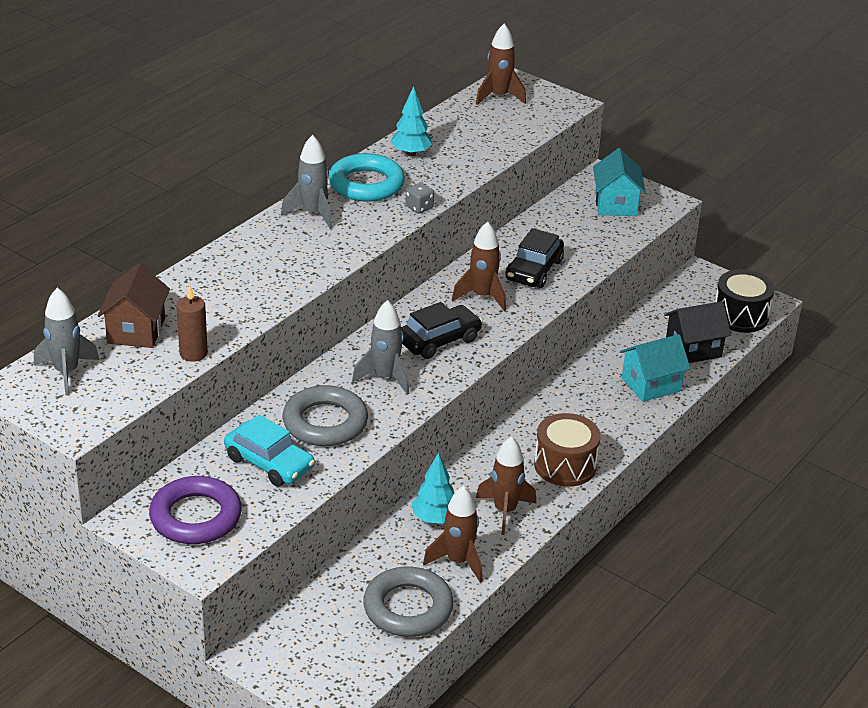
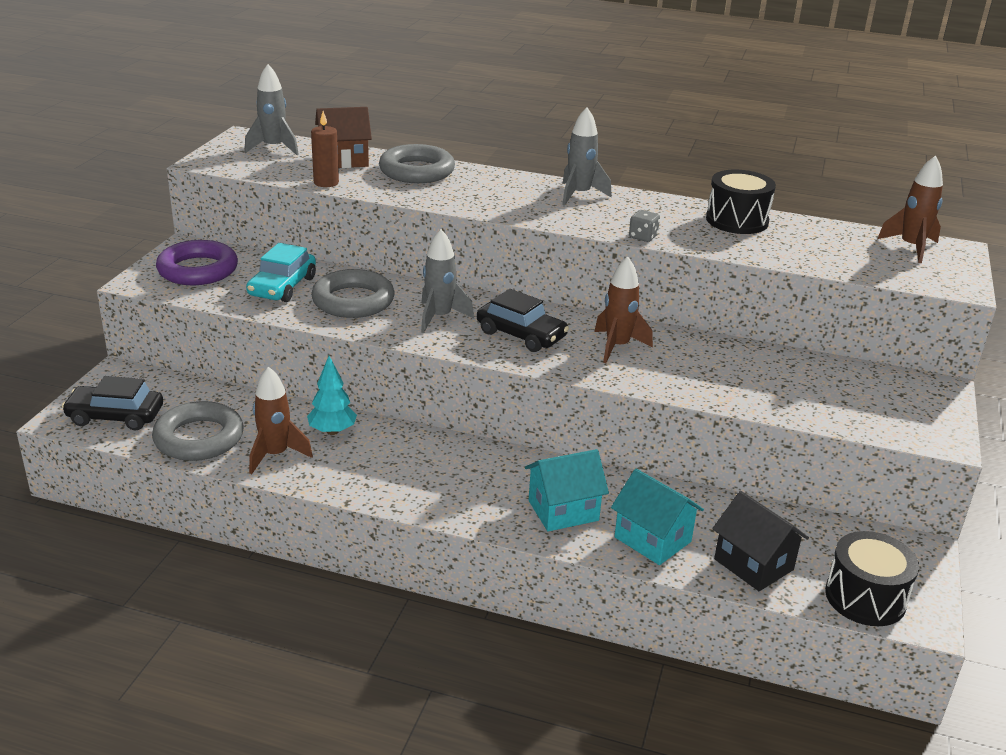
camera: 70 degrees right, 5 degrees down
turquoise ring [329,153,405,202] -> none
turquoise tree [391,86,432,156] -> black drum [706,170,776,234]
brown rocket [476,436,536,535] -> none
black car [505,228,564,288] -> black car moved to [62,376,163,430]
brown drum [534,413,601,487] -> none
turquoise house [593,148,646,216] -> turquoise house moved to [525,449,609,532]
none -> grey ring [379,144,455,183]

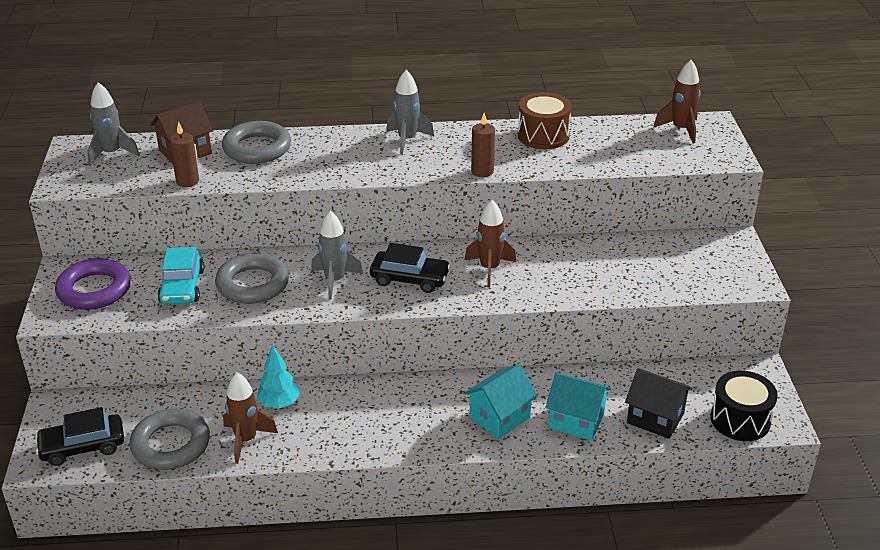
camera: 20 degrees left, 5 degrees up
grey dice [629,210,660,242] -> brown candle [471,113,495,177]
black drum [706,170,776,234] -> brown drum [518,92,572,149]

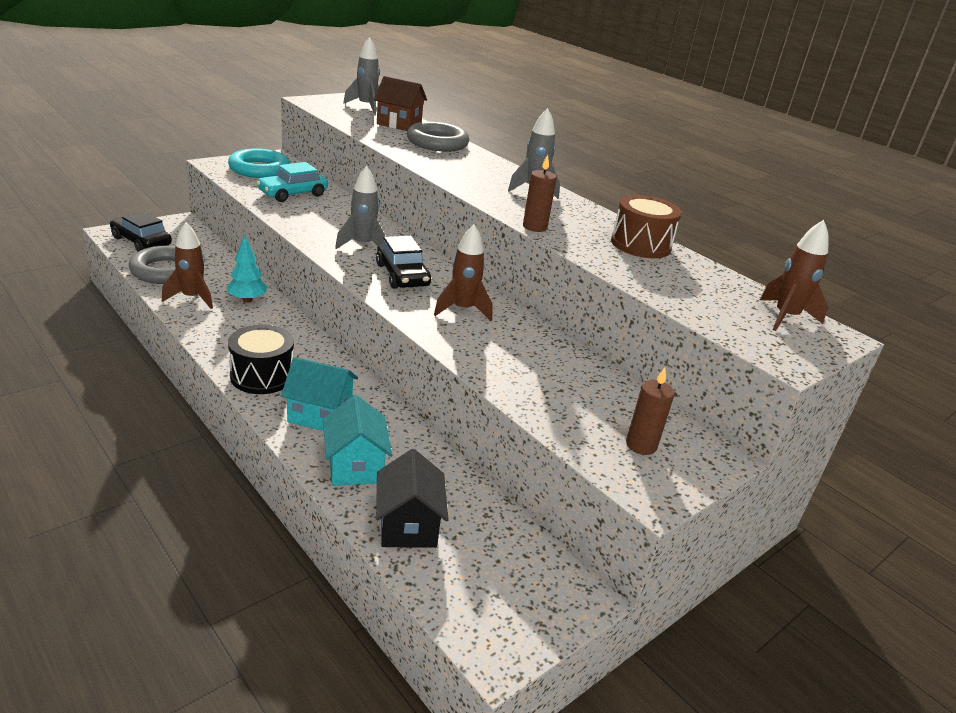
camera: 50 degrees right, 5 degrees down
purple ring [55,258,131,310] -> turquoise ring [228,148,290,178]
brown candle [169,122,199,187] -> brown candle moved to [626,368,675,455]
grey ring [215,253,289,304] -> none
black drum [710,371,778,441] -> black drum moved to [228,324,294,394]

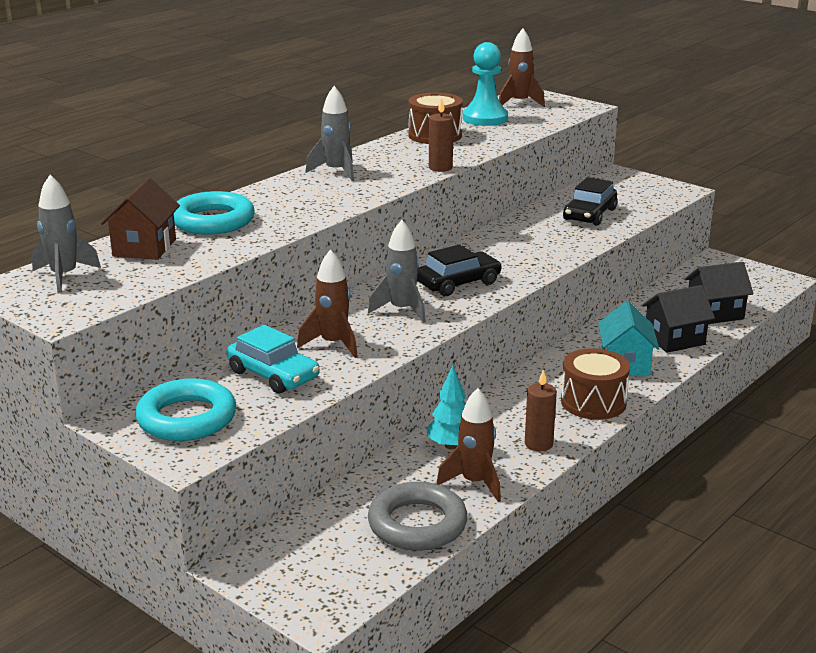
camera: 95 degrees left, 5 degrees down
black car [110,211,172,251] -> black car moved to [563,177,617,226]
black drum [228,324,294,394] -> brown drum [561,348,630,420]
turquoise house [323,395,393,486] -> black house [642,285,715,353]
grey ring [407,122,469,152] -> turquoise ring [174,191,255,235]
brown rocket [434,225,493,321] -> brown rocket moved to [297,249,358,358]
brown candle [626,368,675,455] -> brown candle moved to [525,370,557,451]
none -> turquoise pawn [463,42,508,126]

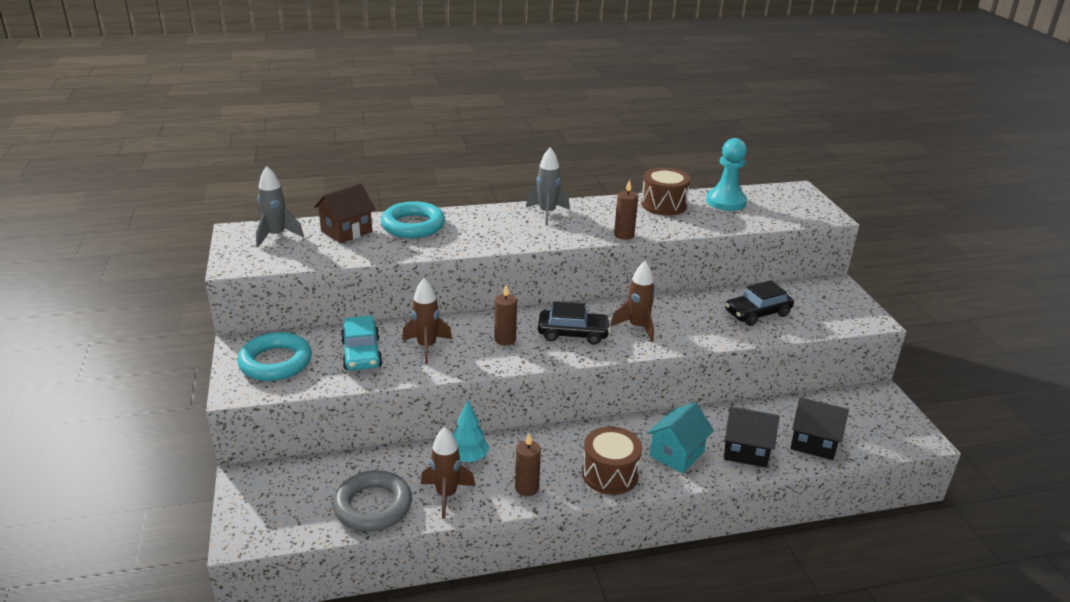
camera: 35 degrees right, 5 degrees up
grey rocket [368,220,426,323] -> brown candle [494,285,517,345]
brown rocket [499,29,545,107] -> brown rocket moved to [611,261,655,342]

